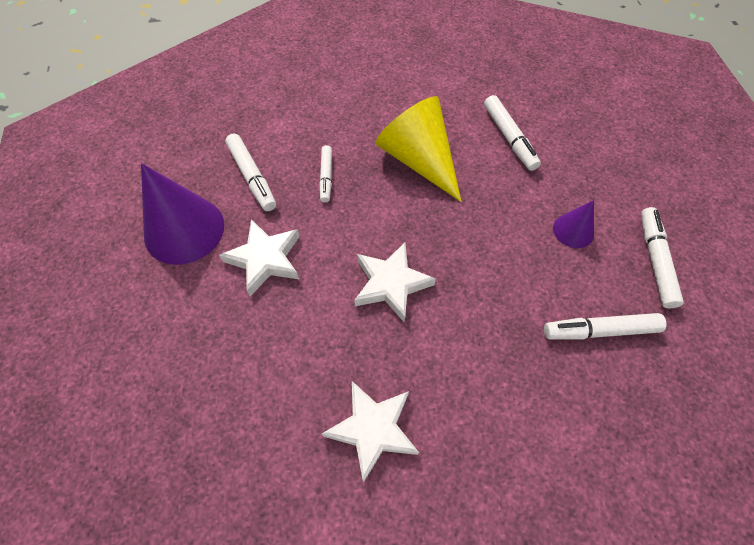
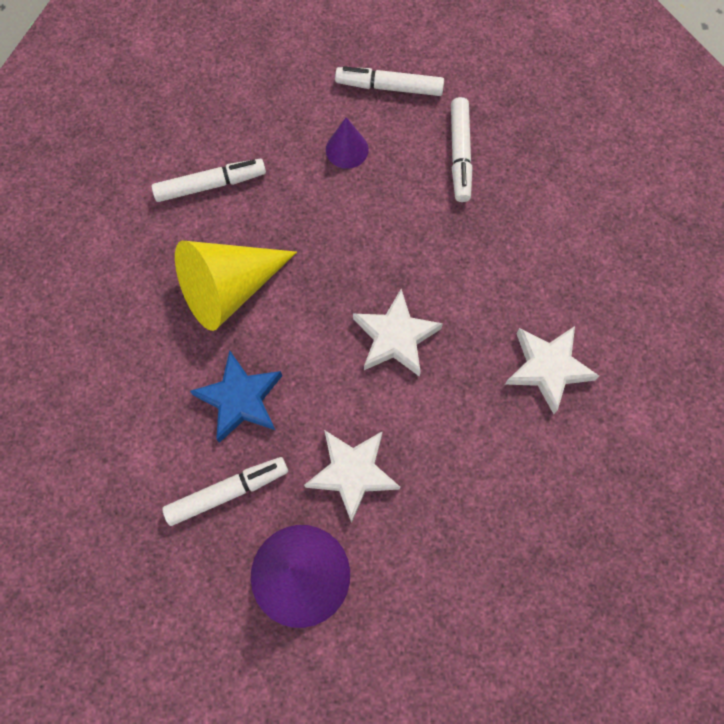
camera: 85 degrees left, 10 degrees up
white marker [319,145,332,203] -> blue star [190,350,282,443]

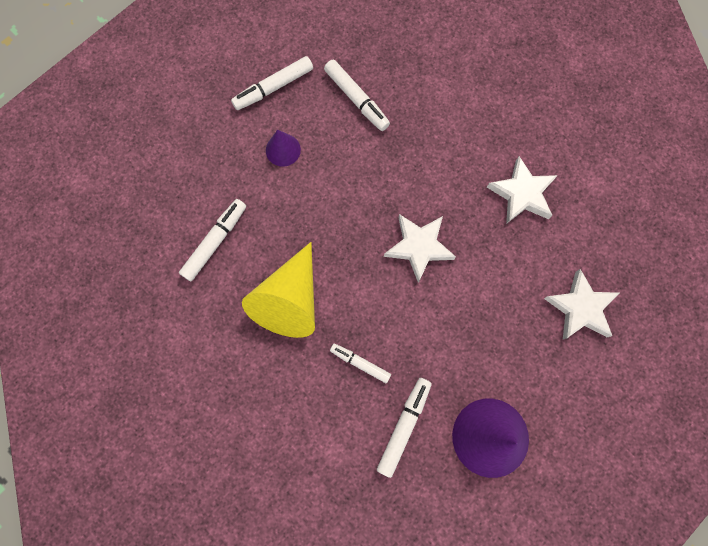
camera: 40 degrees left, 5 degrees up
blue star [190,350,282,443] -> white marker [330,344,391,383]
white star [304,430,400,523] -> white star moved to [544,269,619,339]

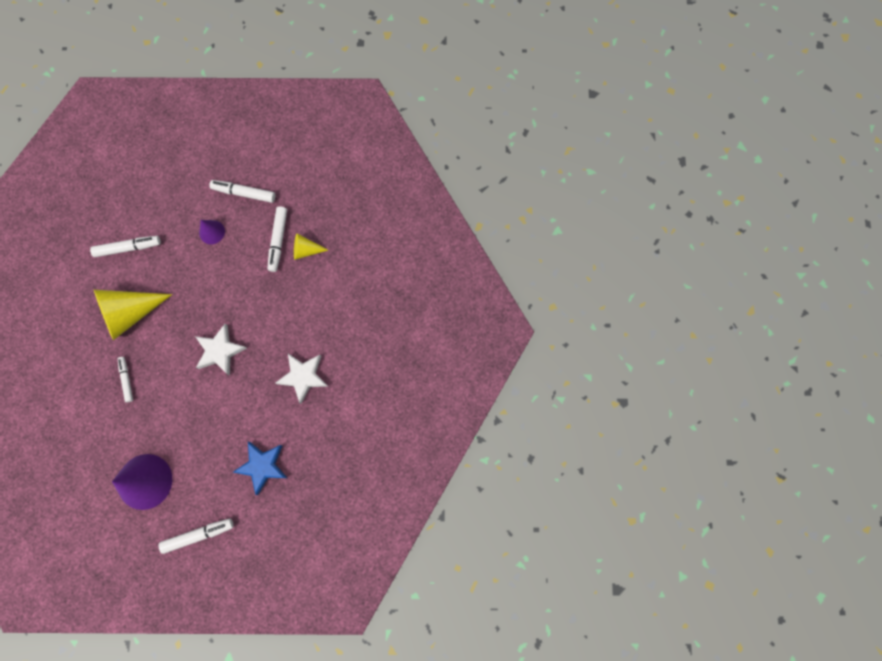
camera: 45 degrees right, 0 degrees up
white marker [377,378,432,478] -> white marker moved to [159,518,234,554]
white star [544,269,619,339] -> blue star [233,442,287,495]
none -> yellow cone [294,234,328,260]

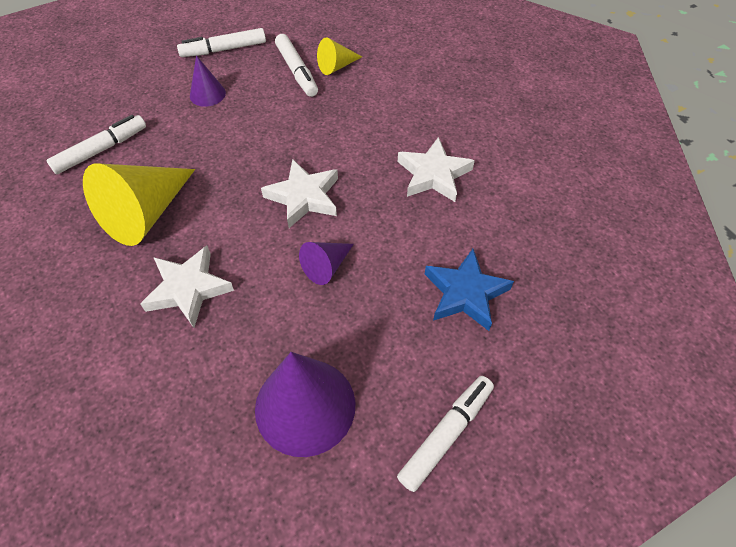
camera: 30 degrees left, 20 degrees down
white marker [118,357,133,402] -> white star [140,246,234,328]
none -> purple cone [299,242,354,285]

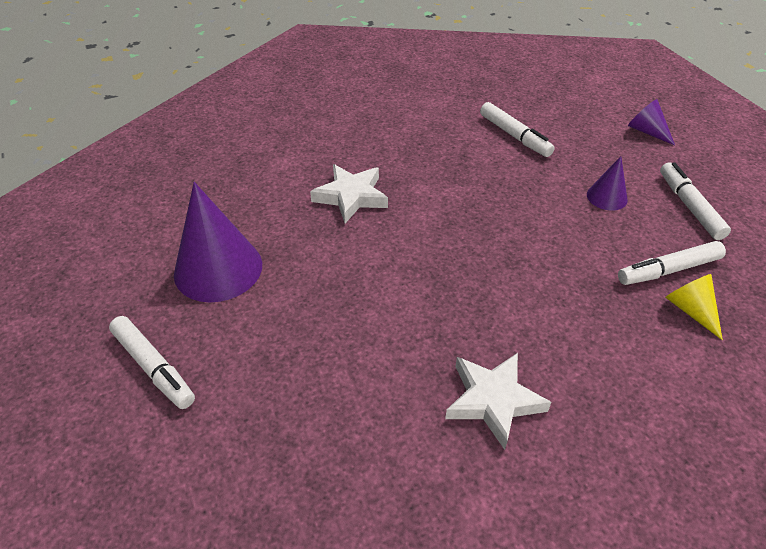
camera: 95 degrees right, 10 degrees down
yellow cone [83,163,195,246] -> none
white star [261,159,338,228] -> none
purple cone [299,242,354,285] -> purple cone moved to [628,99,675,145]
blue star [425,249,514,331] -> none

